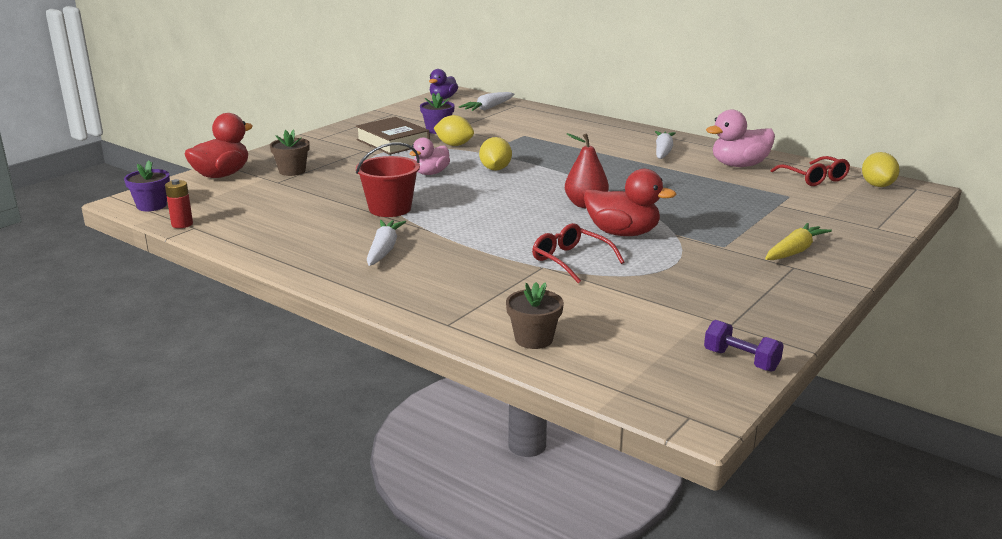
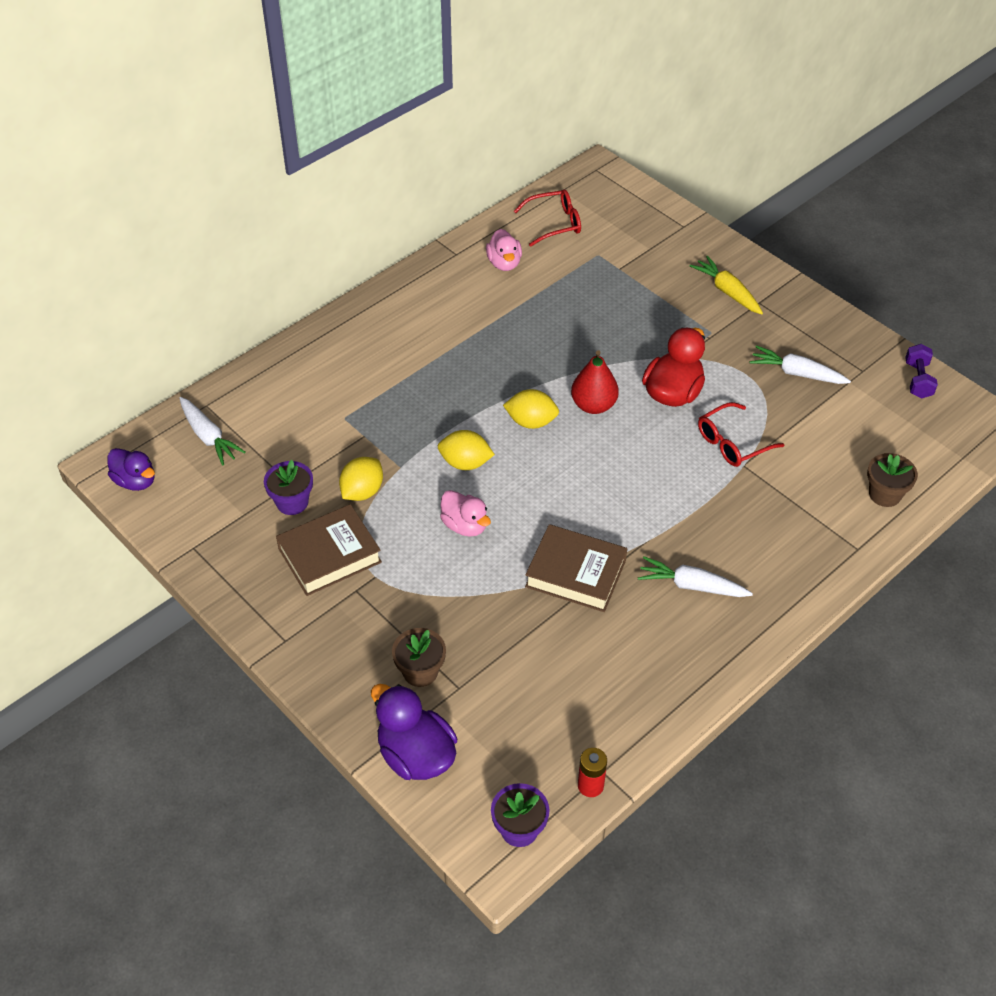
camera: 80 degrees left, 25 degrees up
red duck [185,113,253,178] -> purple duck [371,684,457,780]
red bucket [356,142,420,217] -> brown book [525,524,627,612]
white carrot [655,131,676,159] -> white carrot moved to [750,345,851,384]
purple dumbbell [704,320,784,372] -> purple dumbbell turned 45 degrees counterclockwise [905,344,938,399]
pink duck [706,109,775,167] -> pink duck [486,229,522,271], size x0.66
yellow lemon [862,152,900,187] -> yellow lemon moved to [503,389,559,429]

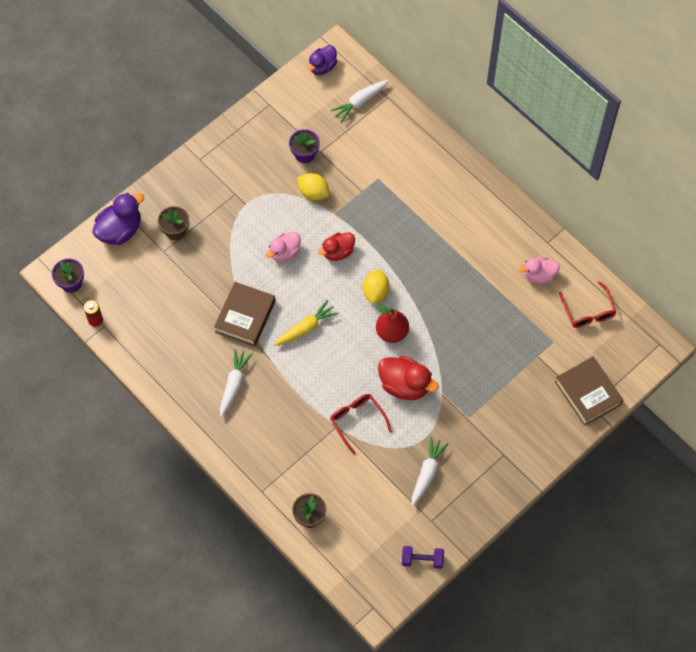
camera: 90 degrees right, 15 degrees up
brown book [276,504,382,596] -> brown book moved to [555,357,623,426]
yellow lemon [438,430,495,470] -> red duck [318,233,355,261]
yellow carrot [690,256,763,314] -> yellow carrot moved to [274,300,339,346]

